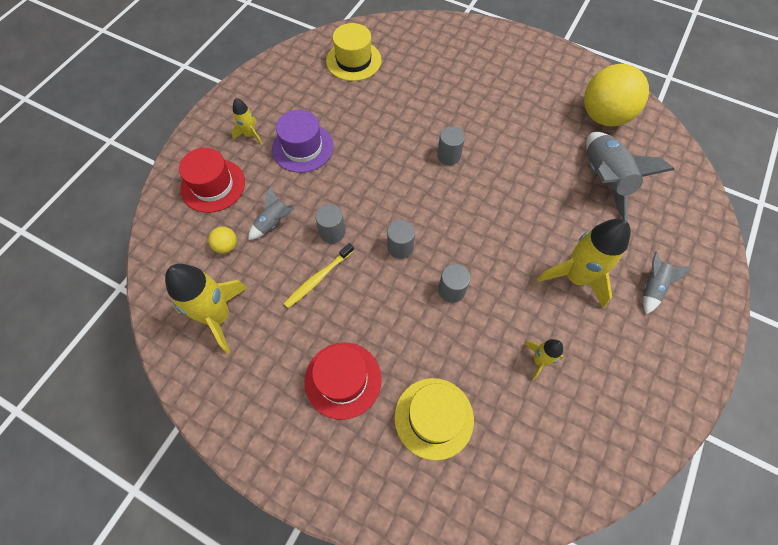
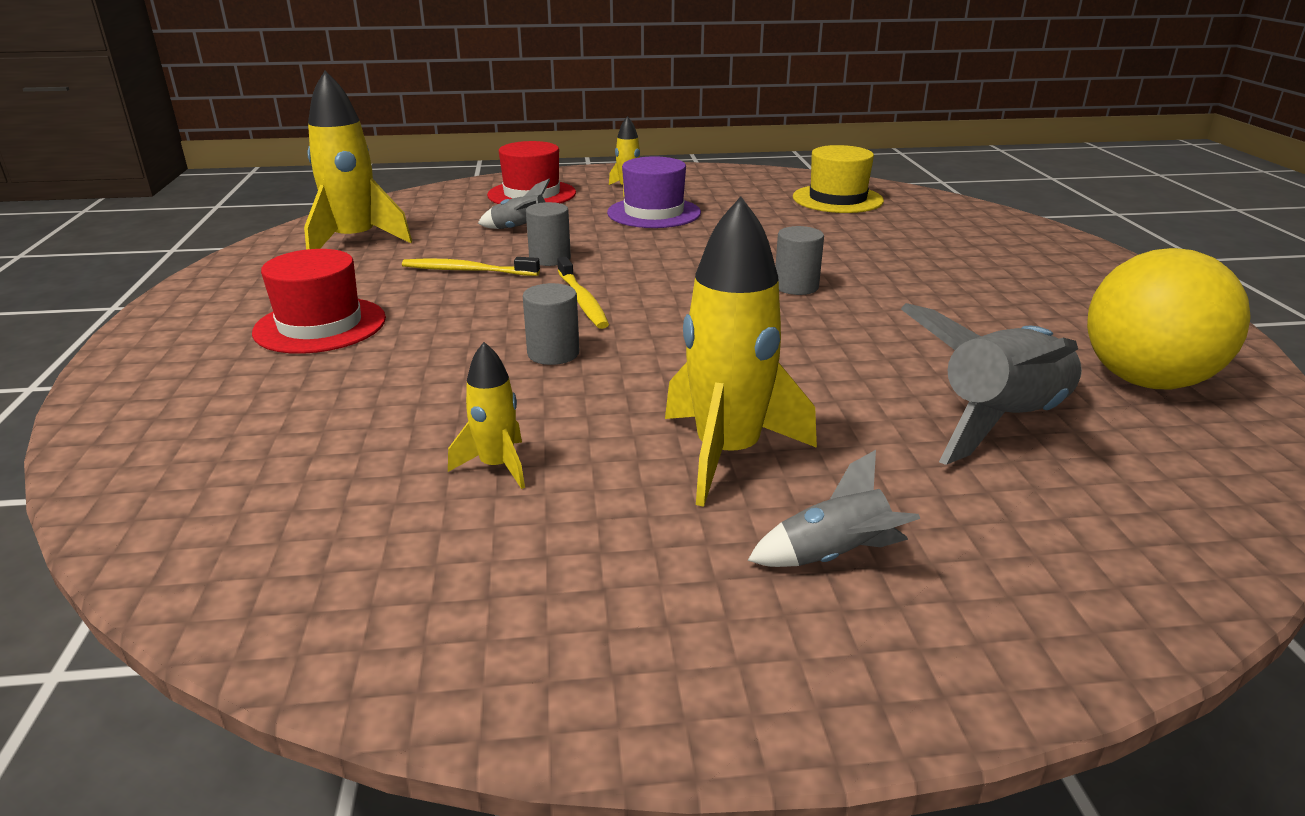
camera: 55 degrees right, 35 degrees down
yellow ball [208,227,237,254] -> none
grey cylinder [387,220,415,259] -> yellow toothbrush [557,257,609,329]
yellow hat [394,378,474,461] -> none

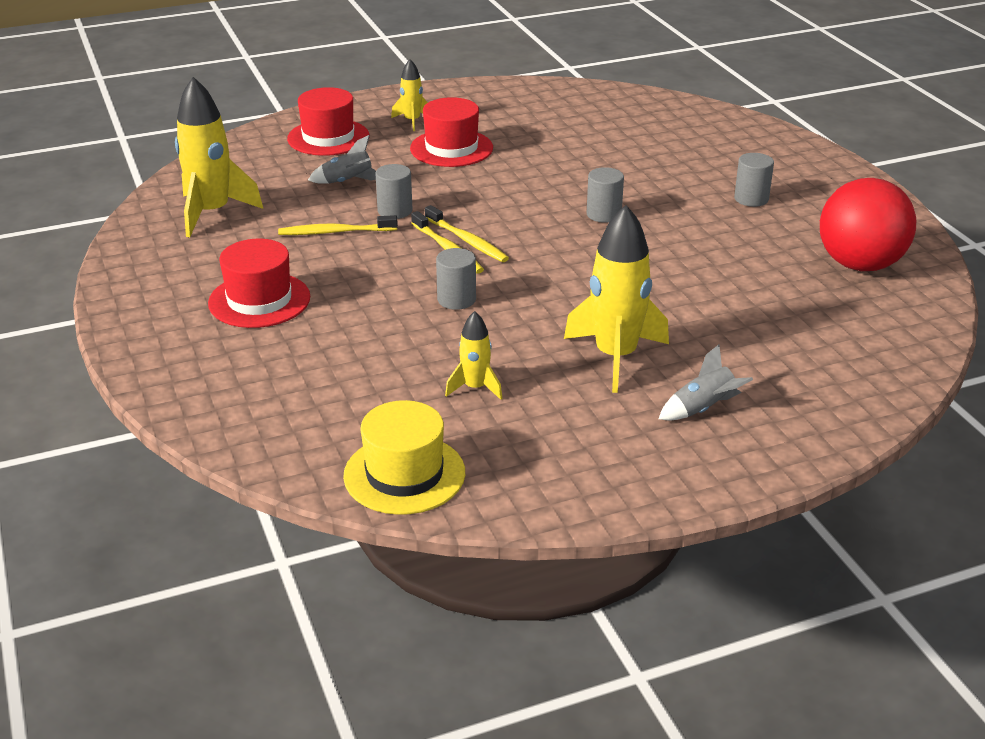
camera: 15 degrees left, 5 degrees up
purple hat [607,156,701,228] -> red hat [410,97,493,167]
yellow hat [793,145,884,213] -> yellow hat moved to [343,400,465,515]
grey rocket [901,303,1082,465] -> none
yellow ball [1087,248,1251,390] -> red ball [820,178,916,271]
none -> yellow toothbrush [425,205,509,262]
none -> grey cylinder [734,153,774,207]

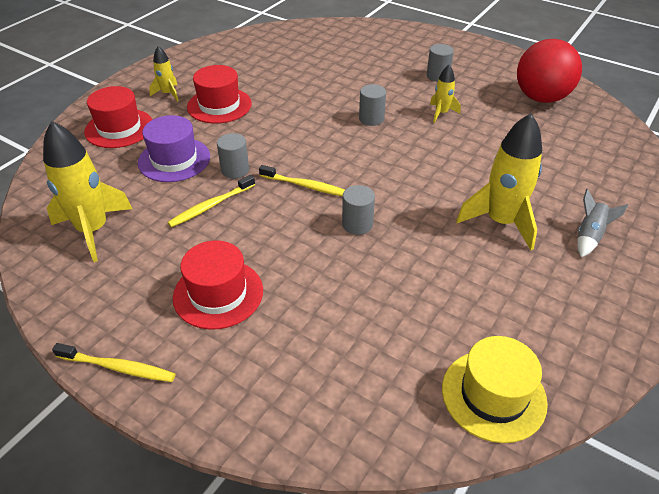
camera: 35 degrees left, 10 degrees up
grey rocket [308,135,376,184] -> purple hat [138,115,210,182]
yellow toothbrush [425,205,509,262] -> yellow toothbrush moved to [52,343,176,382]
yellow rocket [445,311,503,400] -> yellow rocket moved to [430,65,461,123]

